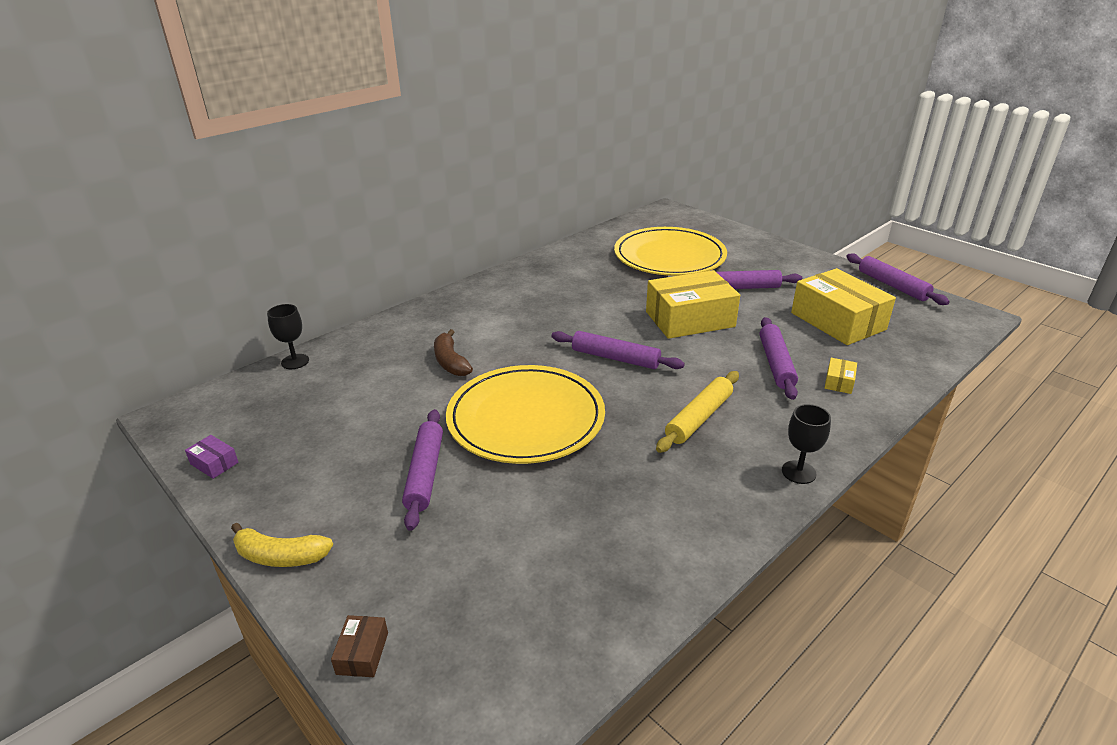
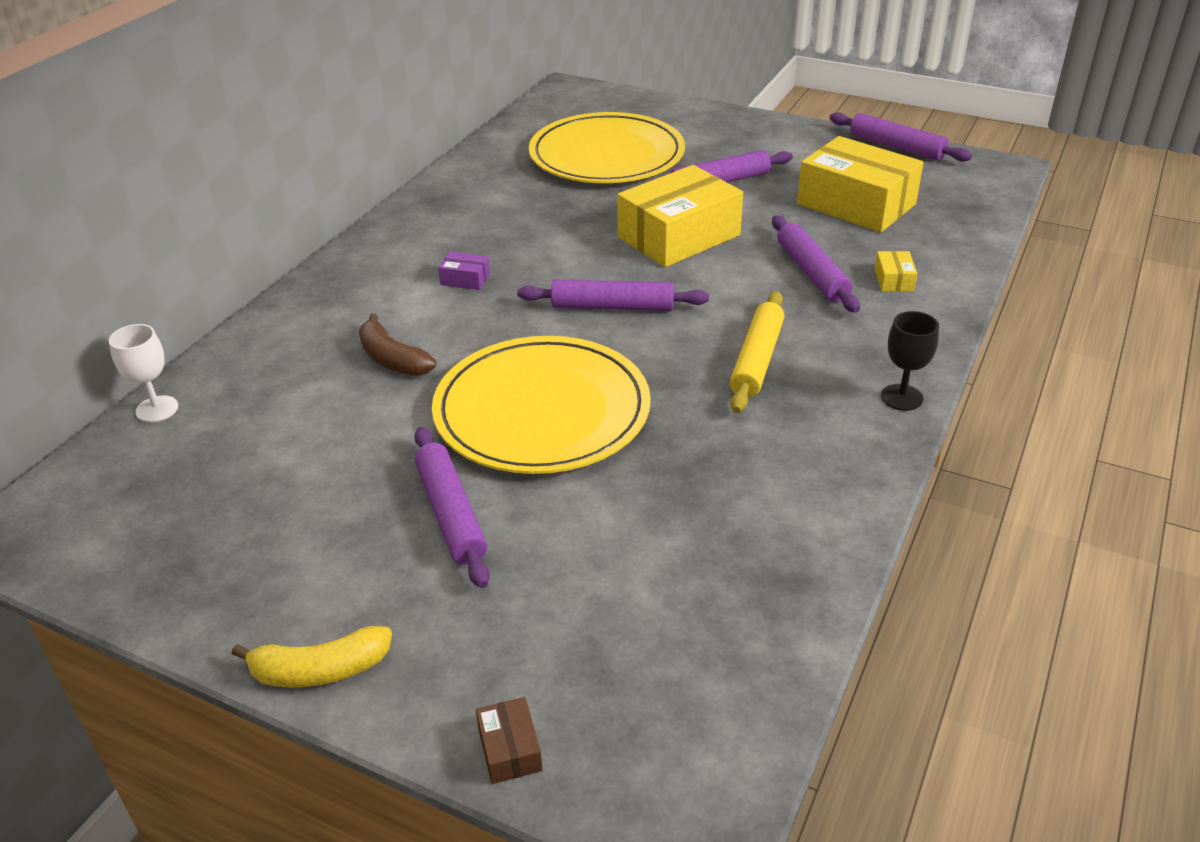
camera: 20 degrees left, 5 degrees up
purple box [185,435,238,479] -> purple box moved to [438,251,490,290]
black goblet [267,304,309,369] -> white goblet [109,324,178,422]

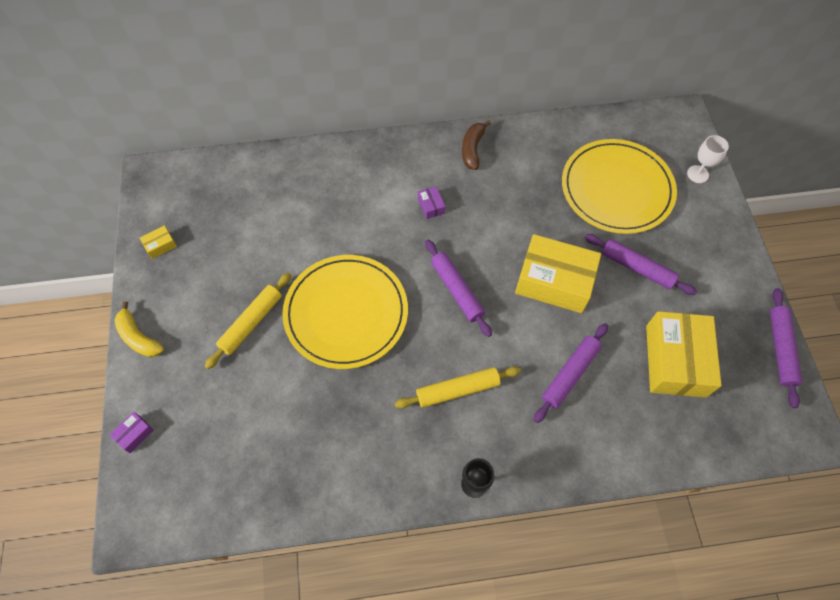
camera: 55 degrees right, 25 degrees up
white goblet [109,324,178,422] -> white goblet moved to [687,135,729,183]
brown banana [359,314,436,376] -> brown banana moved to [462,120,491,170]
purple rolling pin [414,427,490,588] -> yellow rolling pin [205,273,291,369]
brown box [476,697,543,784] -> purple box [109,412,154,453]
yellow box [875,251,917,292] -> yellow box moved to [140,225,177,259]

